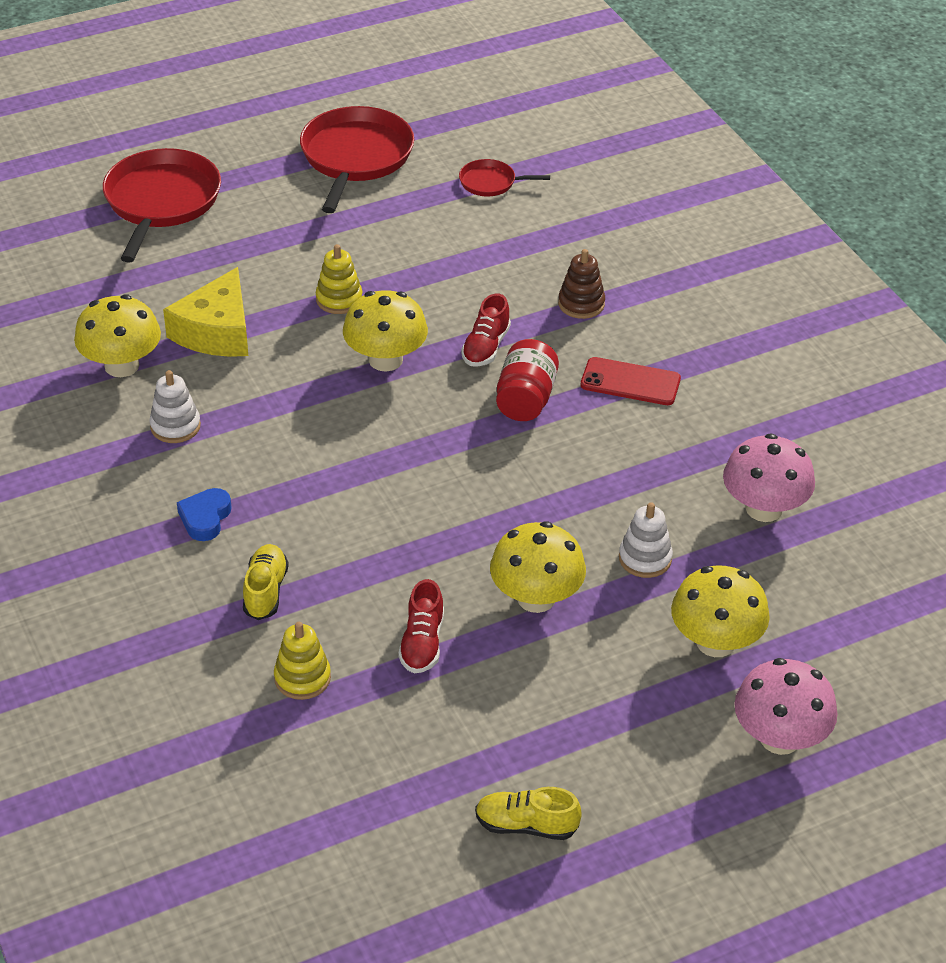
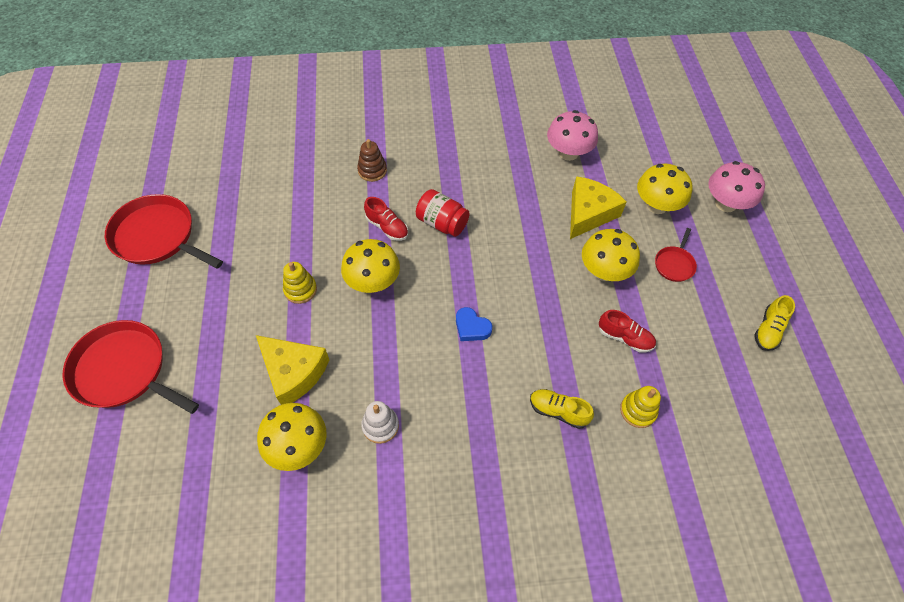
camera: 70 degrees left, 15 degrees up
blue heart [177,488,232,541] -> blue heart moved to [456,307,492,341]
red pan [459,159,550,196] -> red pan moved to [655,228,697,282]
red phone [581,357,681,405] -> none
white stacking toy [619,502,673,578] -> yellow cheese [570,176,626,239]

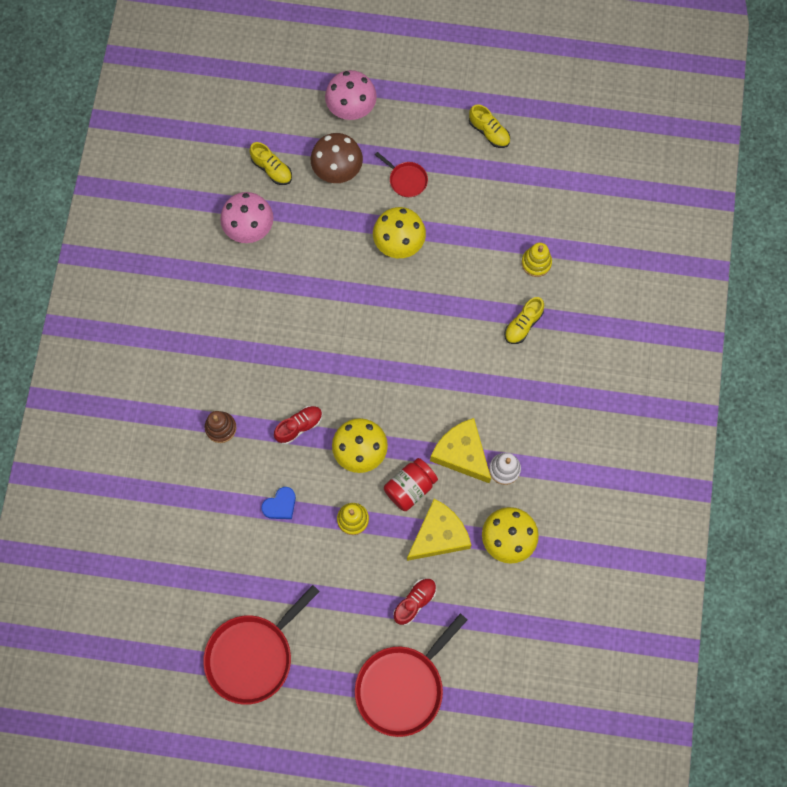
camera: 75 degrees left, 15 degrees up
red jar [416,189,470,237] -> red jar moved to [384,458,438,511]
blue heart [456,307,492,341] -> blue heart moved to [261,487,296,519]
yellow cheese [570,176,626,239] -> yellow cheese moved to [430,418,491,483]
red shoe [599,310,656,353] -> red shoe moved to [393,578,436,625]
yellow mushroom [637,164,692,214] -> brown mushroom [311,133,363,183]
none -> yellow shoe [250,142,292,185]

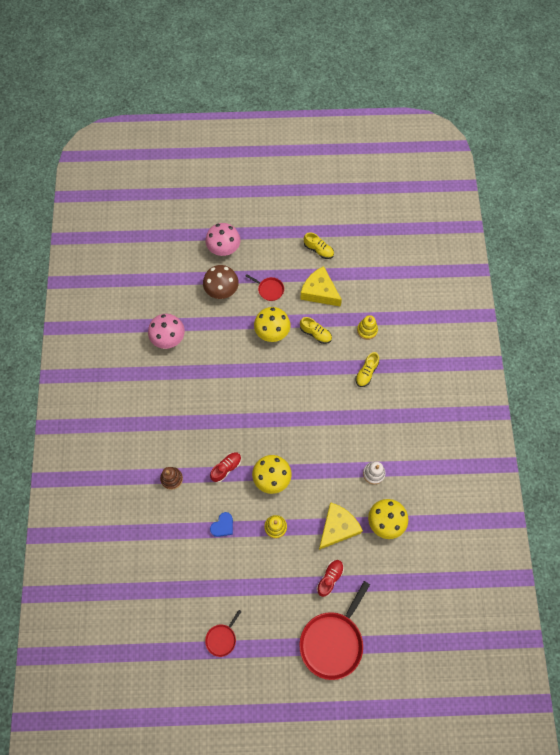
camera: 10 degrees left, 5 degrees down
red pan [203,585,320,705] -> red pan [205,610,242,657], size x0.49
yellow shoe [250,142,292,185] -> yellow shoe moved to [300,317,332,344]
red jar [384,458,438,511] -> none
yellow cheese [430,418,491,483] -> yellow cheese moved to [300,266,342,307]

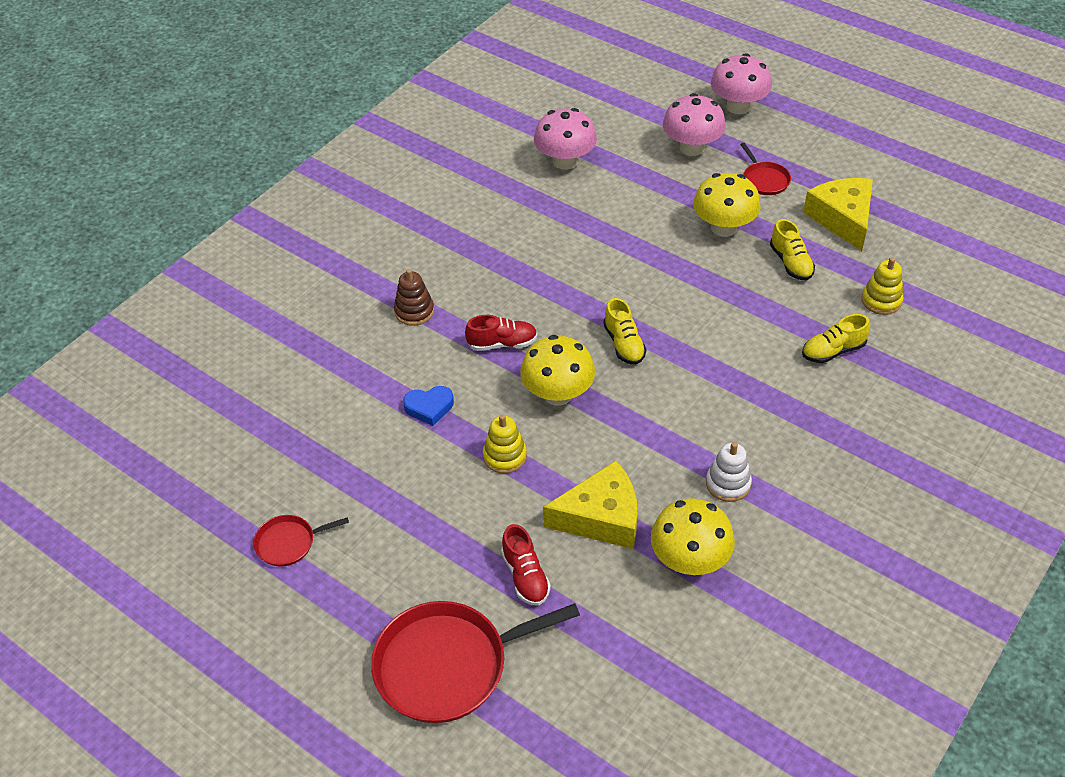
camera: 40 degrees right, 20 degrees down
brown mushroom [203,265,239,299] -> pink mushroom [663,93,726,156]
yellow shoe [304,232,334,259] -> yellow shoe moved to [603,298,646,365]
red shoe [317,560,344,597] -> red shoe turned 90 degrees clockwise [501,524,551,606]

